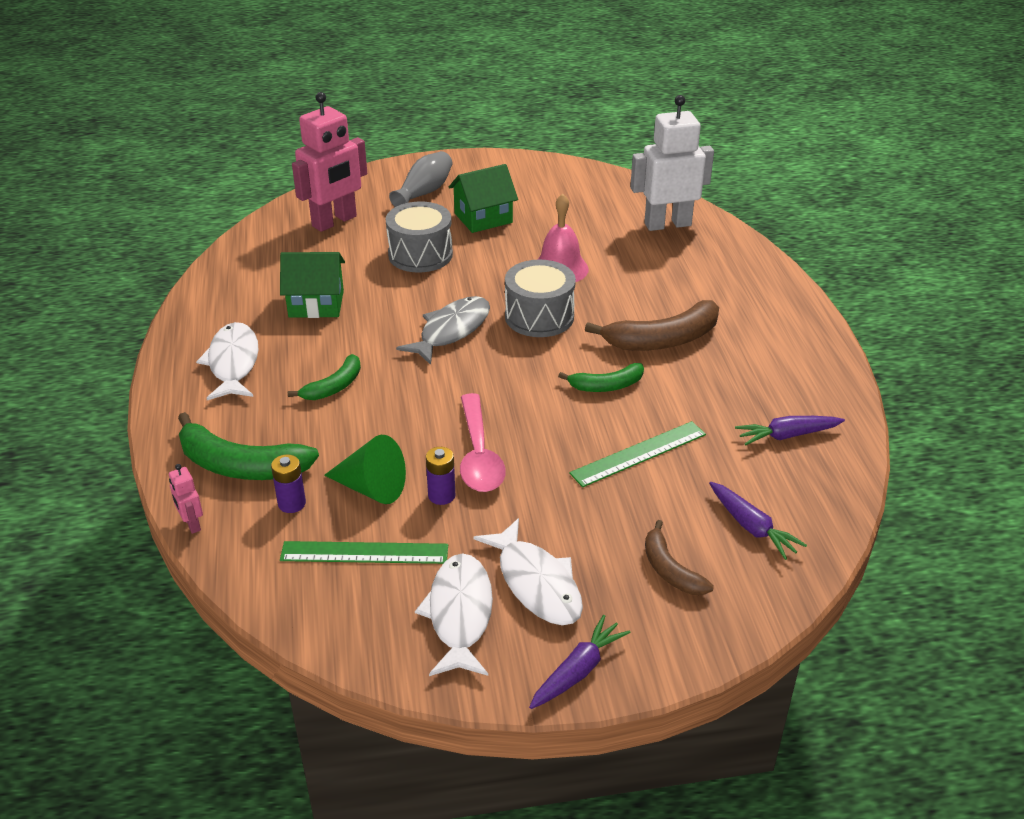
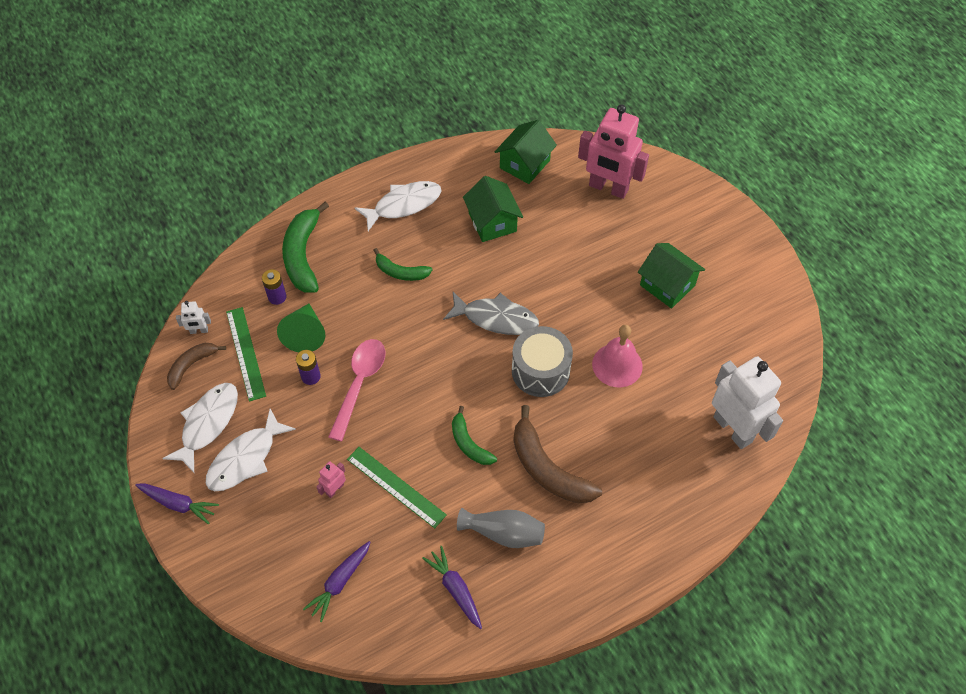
camera: 70 degrees right, 20 degrees up
pink robot [169,464,203,534] -> pink robot moved to [316,461,346,498]
grey drum [386,202,453,272] -> none
grey vase [389,151,452,207] -> grey vase moved to [457,508,545,548]
white fish [415,553,493,676] -> white fish turned 45 degrees counterclockwise [162,383,238,473]
pink spoon [460,393,506,492] -> pink spoon turned 135 degrees clockwise [328,339,385,441]
brown banana [645,520,714,595] -> brown banana moved to [167,343,226,390]
none -> white robot [176,301,211,334]
none -> green house [495,120,557,184]

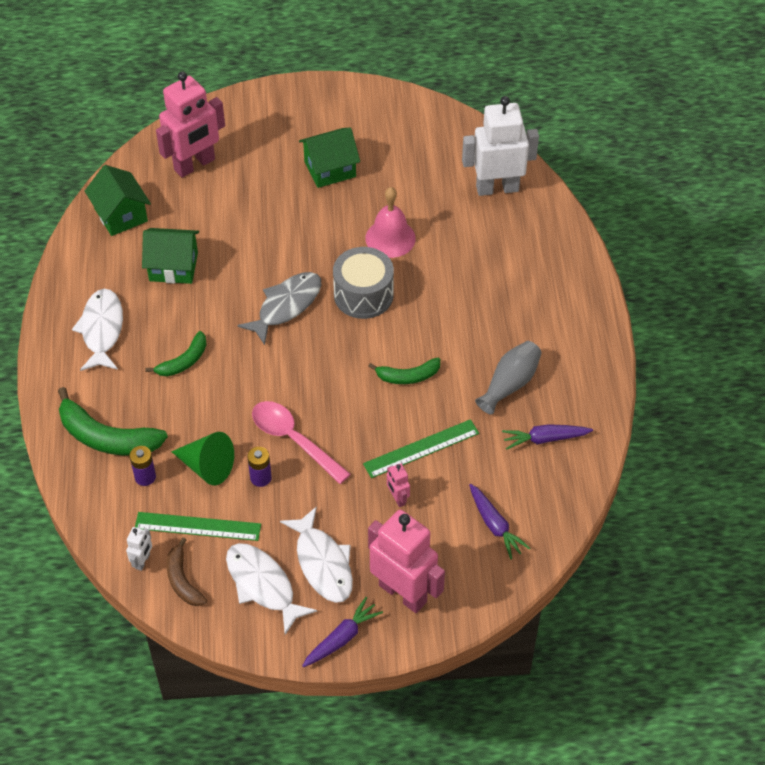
camera: 65 degrees left, 5 degrees down
brown banana [513,405,602,503] -> none
none -> pink robot [368,510,445,613]

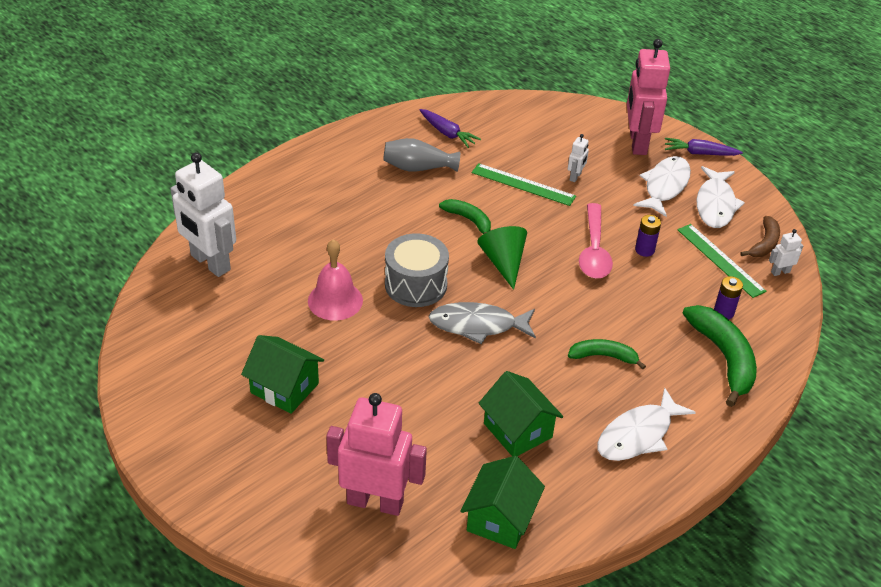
camera: 130 degrees left, 10 degrees down
green cone [171,432,234,485] -> green cone moved to [477,226,527,290]
pink robot [387,463,410,507] -> white robot [568,134,589,182]
purple carrot [469,484,530,559] -> none

